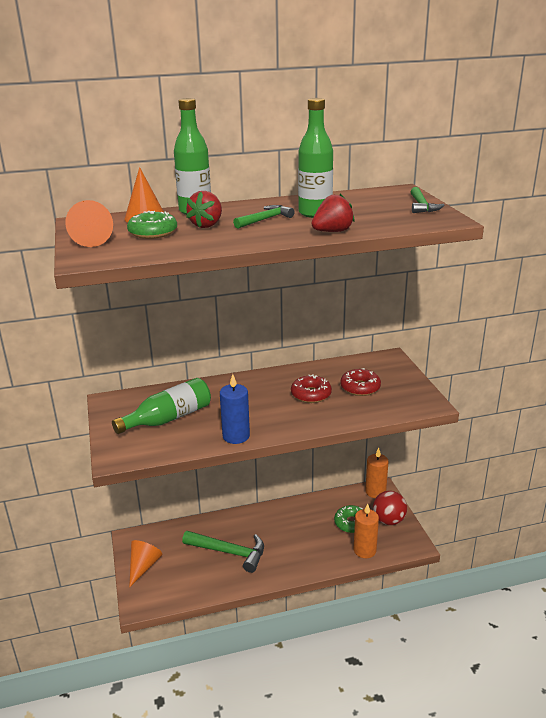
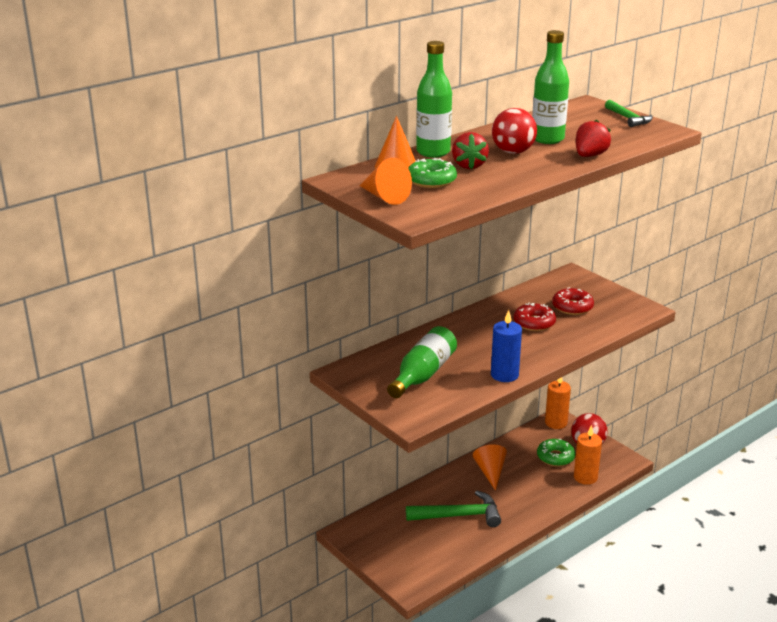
camera: 25 degrees left, 0 degrees up
orange cone [129,540,163,588] -> orange cone moved to [473,444,507,491]
green hammer [233,205,294,229] -> red ball [492,108,537,154]

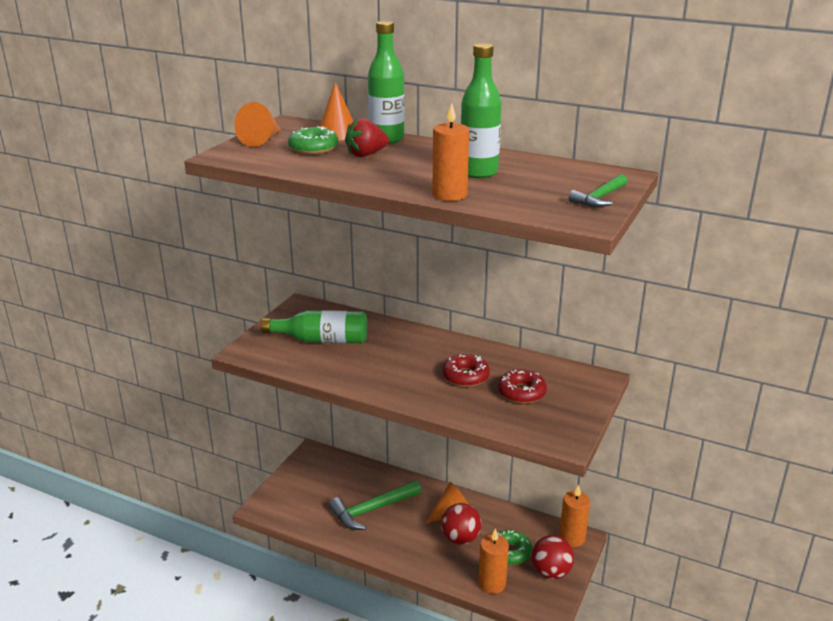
camera: 65 degrees right, 0 degrees up
green hammer [406,490,501,527] -> green hammer turned 90 degrees clockwise [329,480,421,530]
blue candle [491,310,522,382] -> none
red ball [492,108,537,154] -> red ball moved to [441,503,482,545]
red strawberry [576,120,611,157] -> orange candle [432,103,469,201]

